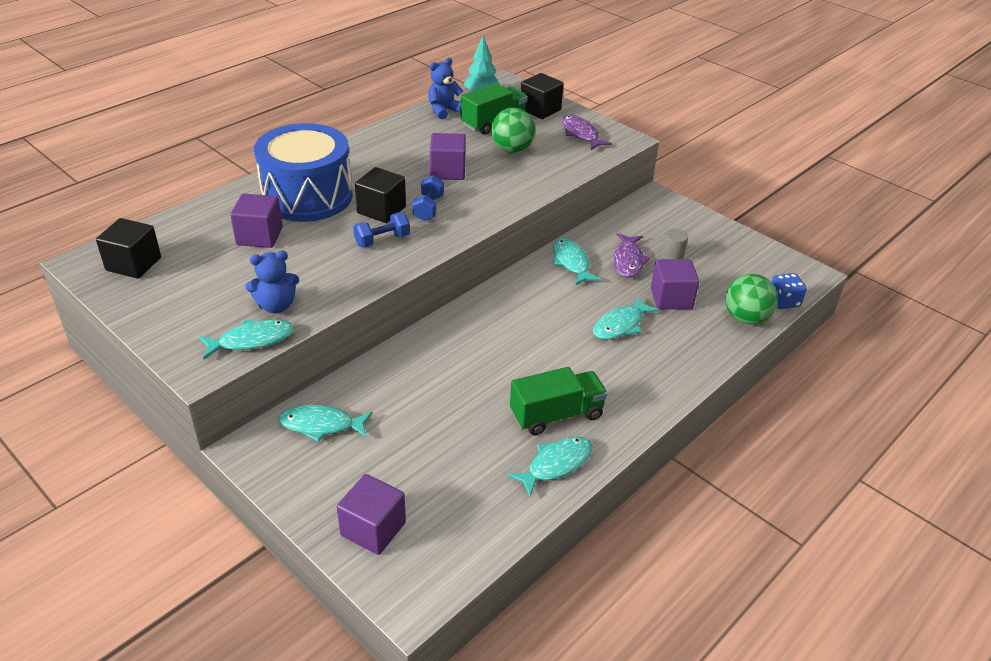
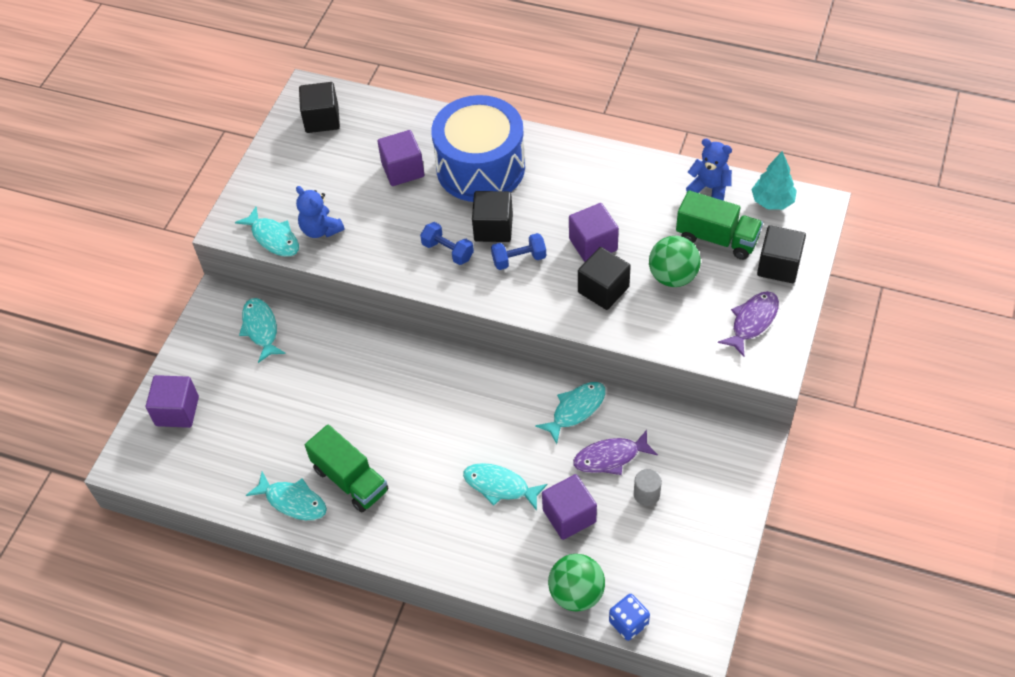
camera: 70 degrees right, 15 degrees up
none -> black cube [578,247,631,310]

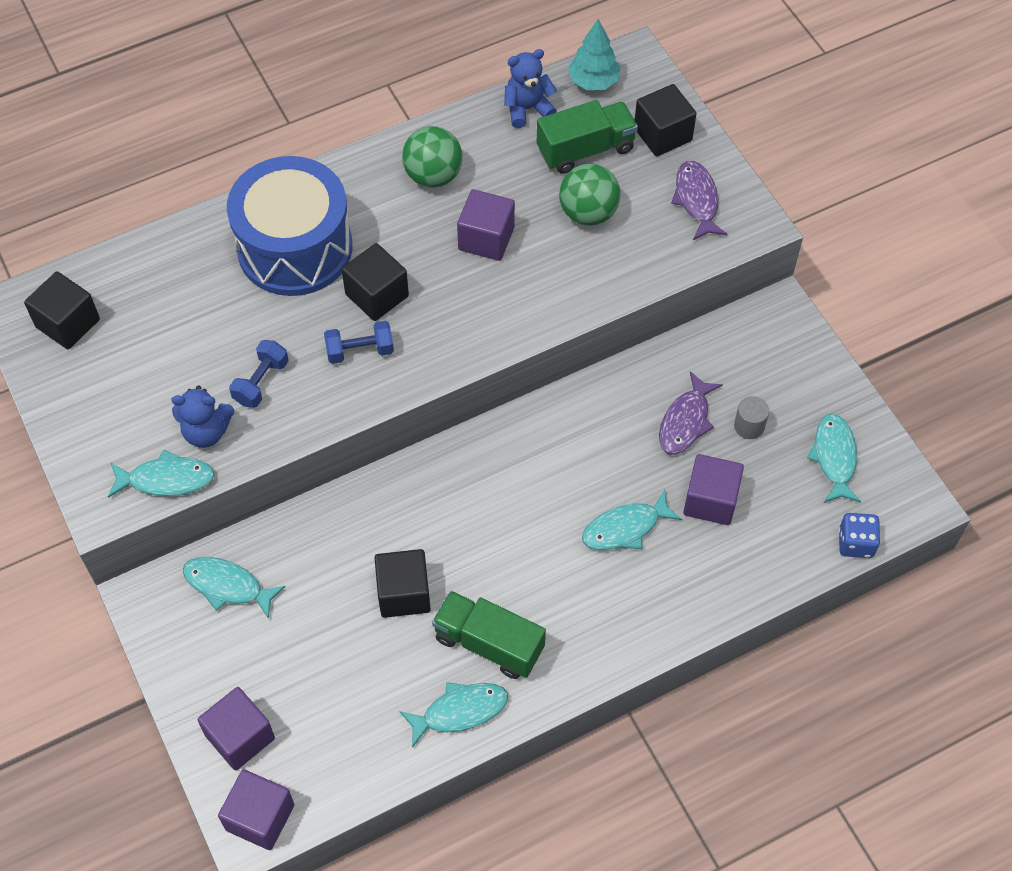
camera: 50 degrees left, 5 degrees up
green truck [305,424,389,512] -> green truck turned 150 degrees counterclockwise [432,591,546,679]
purple cube [377,130,424,186] -> purple cube moved to [218,769,294,850]
blue dumbbell [491,233,546,270] -> blue dumbbell moved to [229,340,289,408]
turquoise fish [535,382,606,444] -> turquoise fish moved to [807,413,861,503]
green ball [548,554,605,611] -> green ball moved to [402,126,463,187]
black cube [578,247,631,310] -> black cube moved to [374,549,431,618]

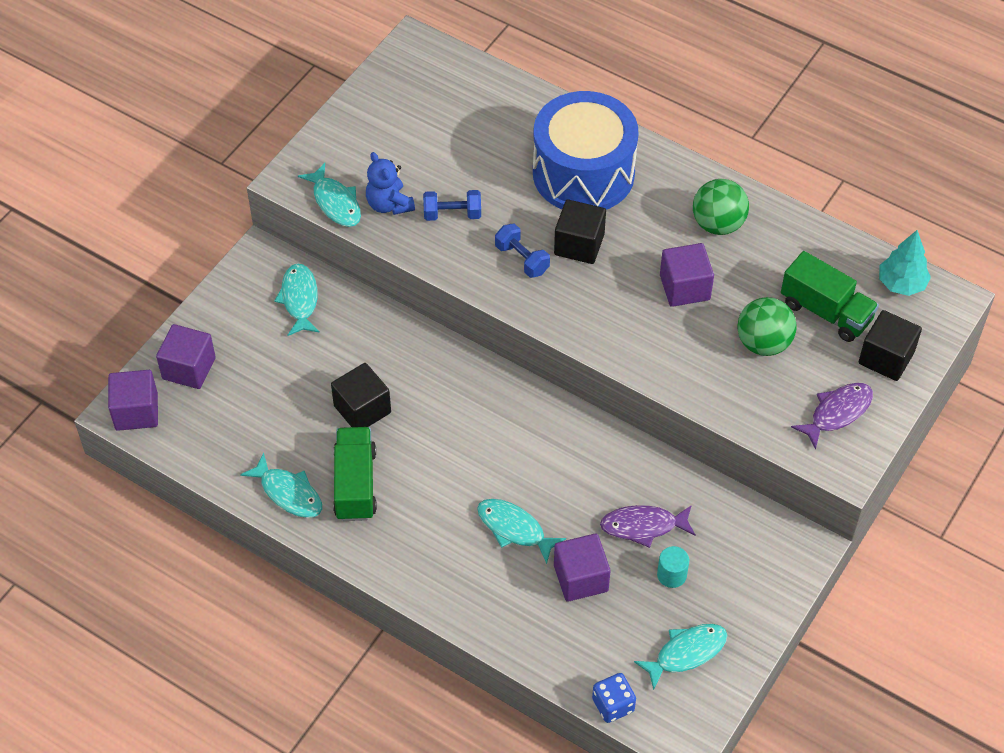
camera: 60 degrees right, 5 degrees down
black cube [24,271,100,349] -> none
blue teddy bear [504,49,557,128] -> none
grey cylinder [734,396,769,439] -> turquoise cylinder [657,546,689,588]

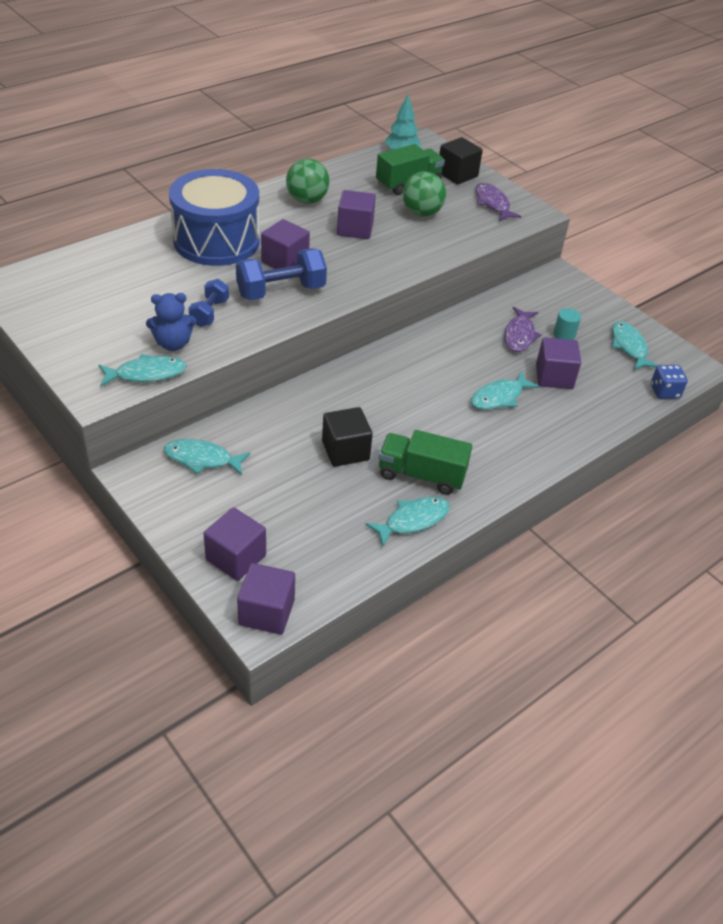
camera: 75 degrees left, 10 degrees down
blue dumbbell [495,224,550,278] -> blue dumbbell [236,248,327,300], size x1.67
black cube [554,199,606,264] -> purple cube [261,219,310,269]

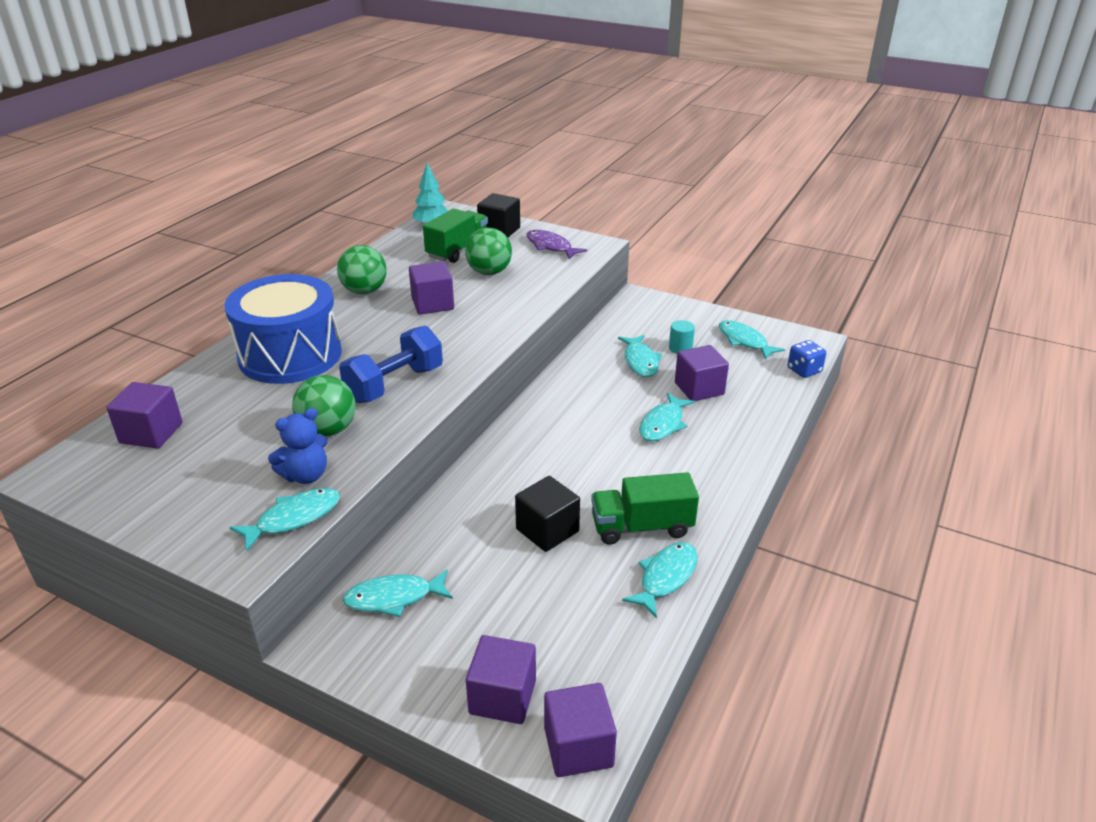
camera: 20 degrees left, 10 degrees down
blue dumbbell [188,279,229,327] -> green ball [292,375,356,437]
purple cube [261,219,310,269] -> purple cube moved to [106,382,182,449]
purple fish [504,307,541,352] -> turquoise fish [618,335,662,377]

